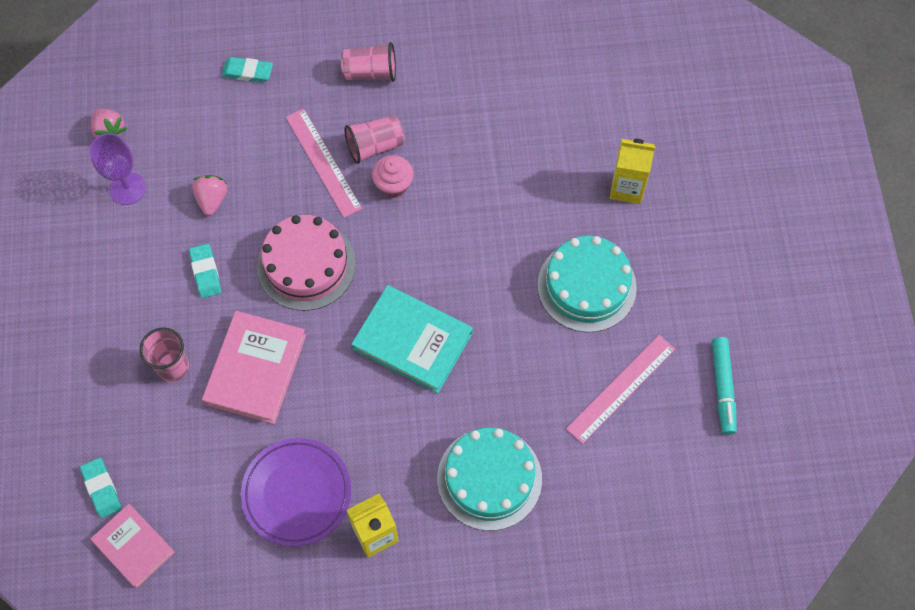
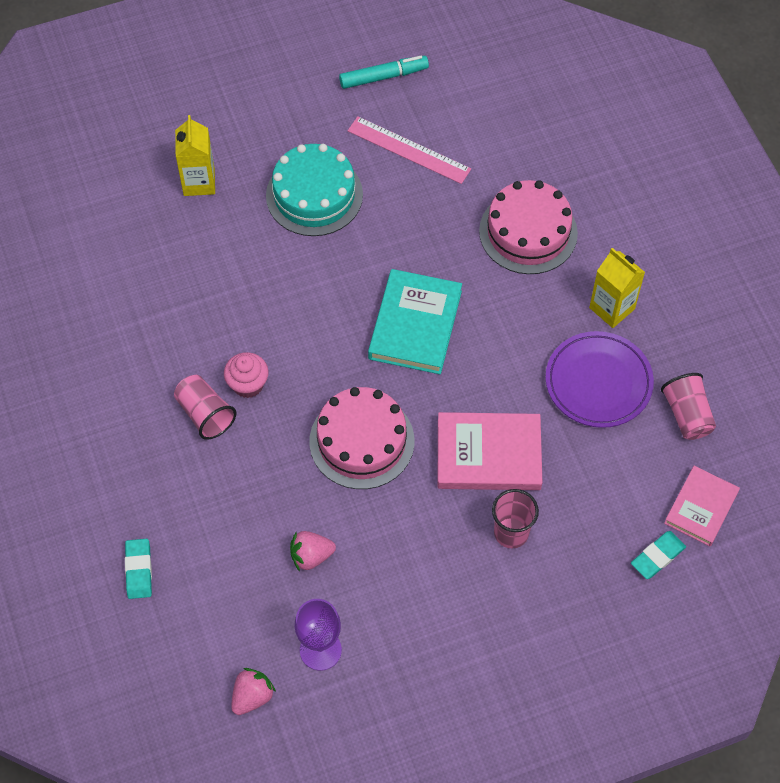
camera: 105 degrees left, 5 degrees down
turquoise eraser [189,244,221,298] -> none
pink ruler [286,108,362,218] -> none
pink cup [341,42,396,82] -> pink cup moved to [661,373,716,440]
turquoise cake [437,427,542,531] -> pink cake [479,180,578,274]

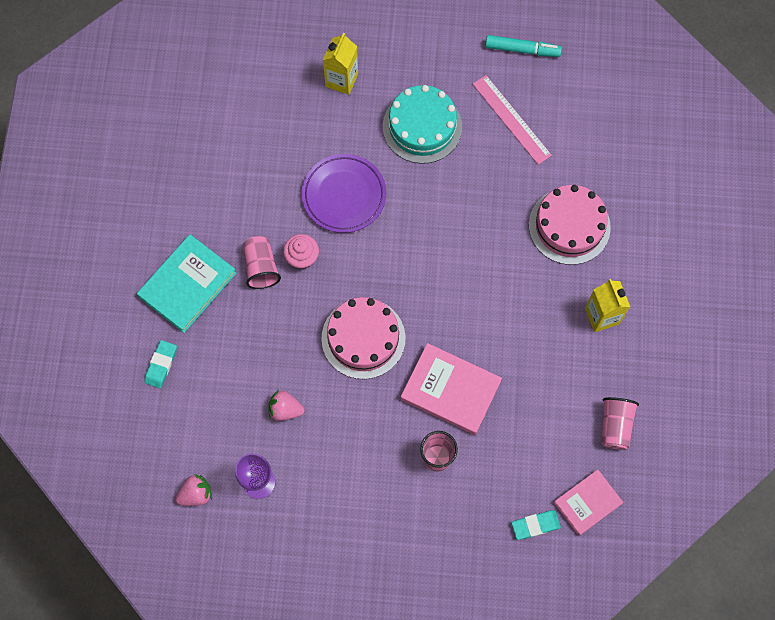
camera: 25 degrees right, 10 degrees up
turquoise book [368,269,462,374] -> turquoise book moved to [137,234,236,333]
purple plate [545,331,654,428] -> purple plate moved to [302,154,386,233]

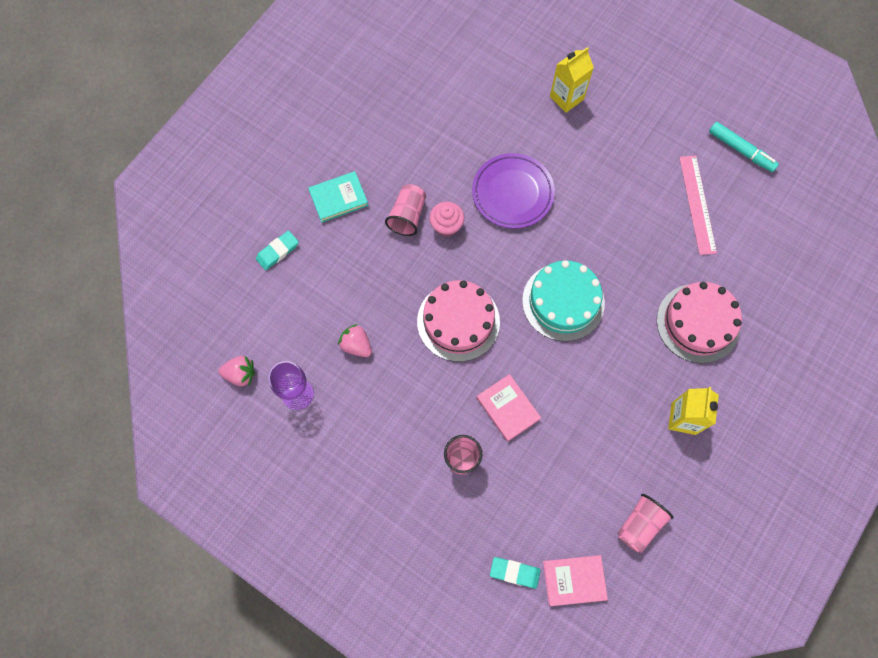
camera: 30 degrees right, 0 degrees up
turquoise book [137,234,236,333] -> turquoise book [308,171,368,223], size x0.65
turquoise cake [383,85,462,164] -> turquoise cake moved to [522,260,605,341]
pink book [401,343,502,435] -> pink book [477,374,541,442], size x0.65

